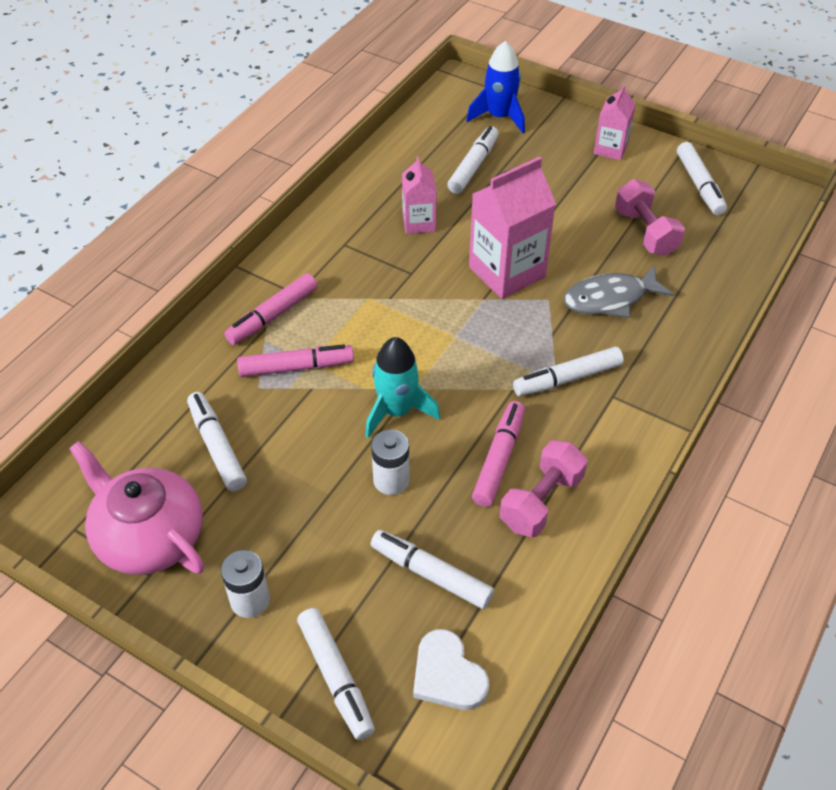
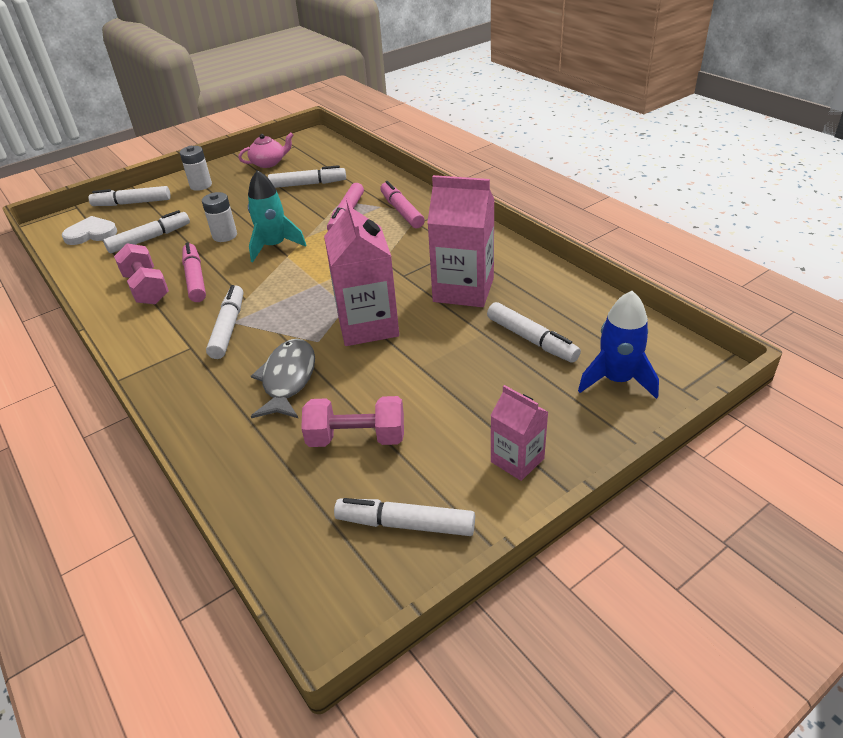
camera: 115 degrees right, 10 degrees down
pink teapot [69,441,205,575] -> pink teapot [238,133,294,168], size x0.57
pink carton [402,156,437,234] -> pink carton [427,175,495,307], size x1.77
pink marker [472,401,525,507] -> pink marker turned 150 degrees counterclockwise [182,242,206,302]

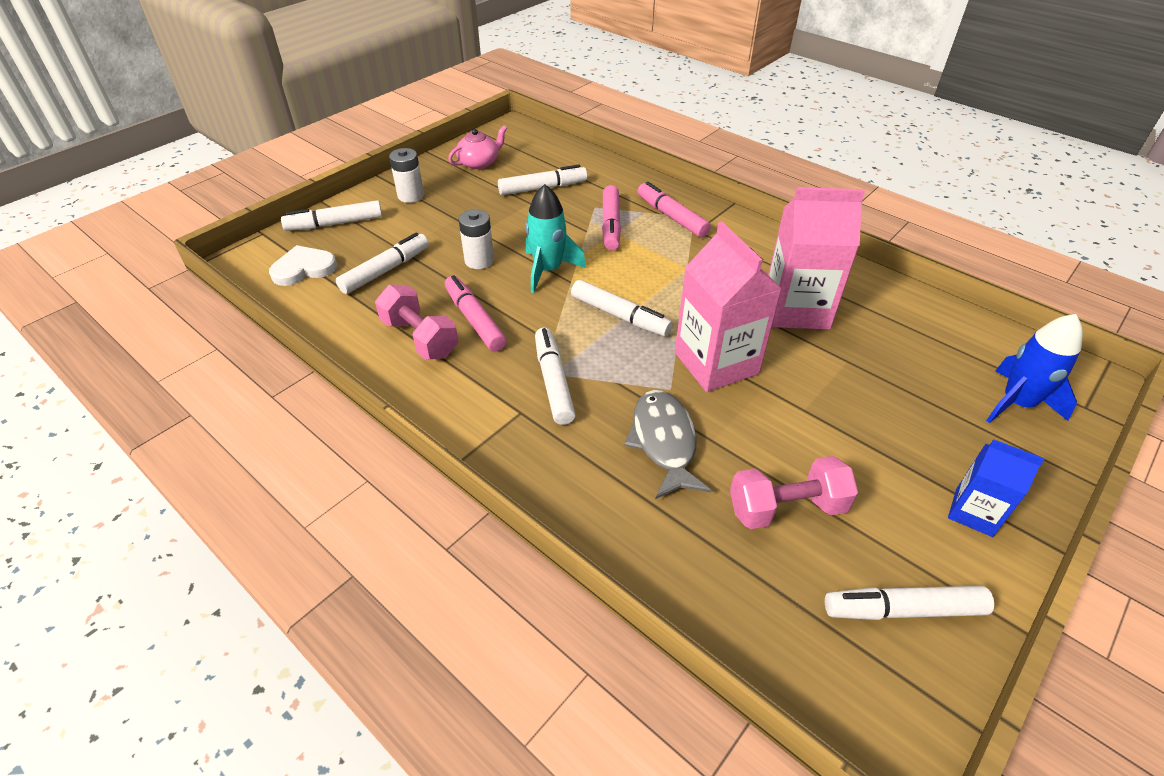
camera: 15 degrees left, 5 degrees up
white marker [487,302,581,363] -> white marker moved to [571,280,673,336]
pink carton [491,385,548,481] -> blue carton [948,439,1044,537]

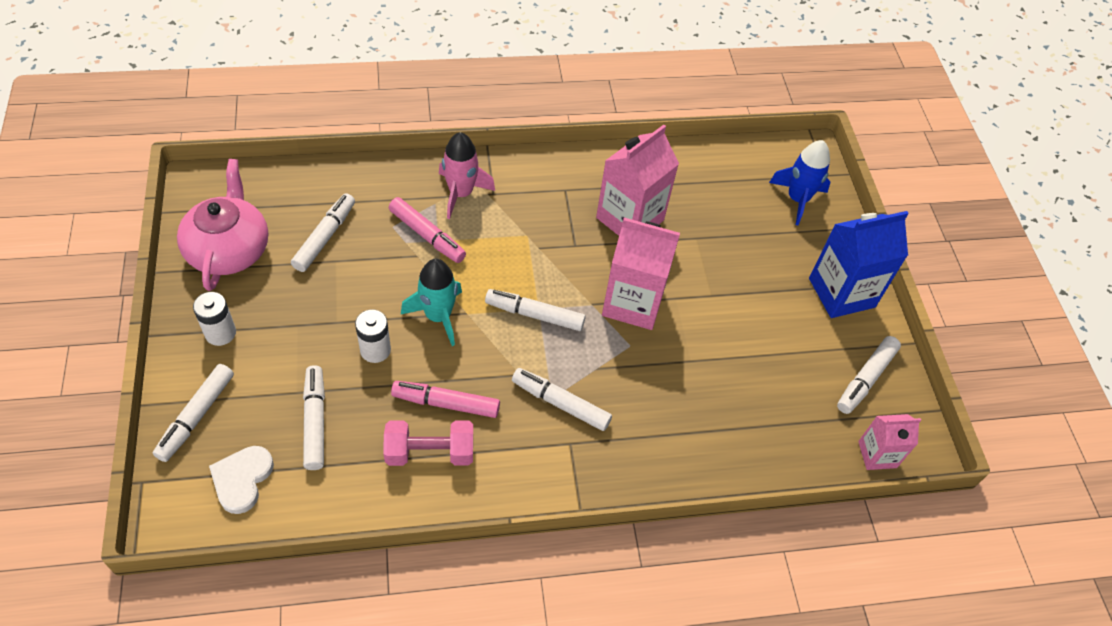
camera: 55 degrees left, 10 degrees up
pink teapot [448,125,507,169] -> pink teapot [177,159,268,291], size x1.75
white marker [571,280,673,336] -> white marker turned 150 degrees counterclockwise [485,289,586,331]
grey fish [624,390,712,499] -> none
pink marker [638,182,711,238] -> pink rocket [439,132,495,219]
pink dumbbell [730,456,858,529] -> none
blue carton [948,439,1044,537] -> blue carton [809,211,909,318], size x1.77
none -> pink carton [858,414,921,470]

